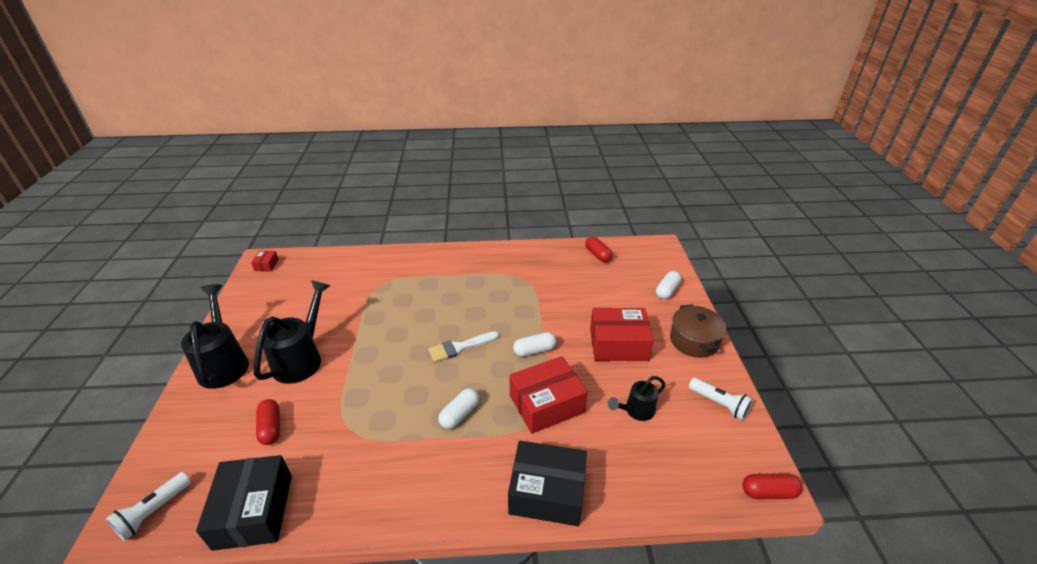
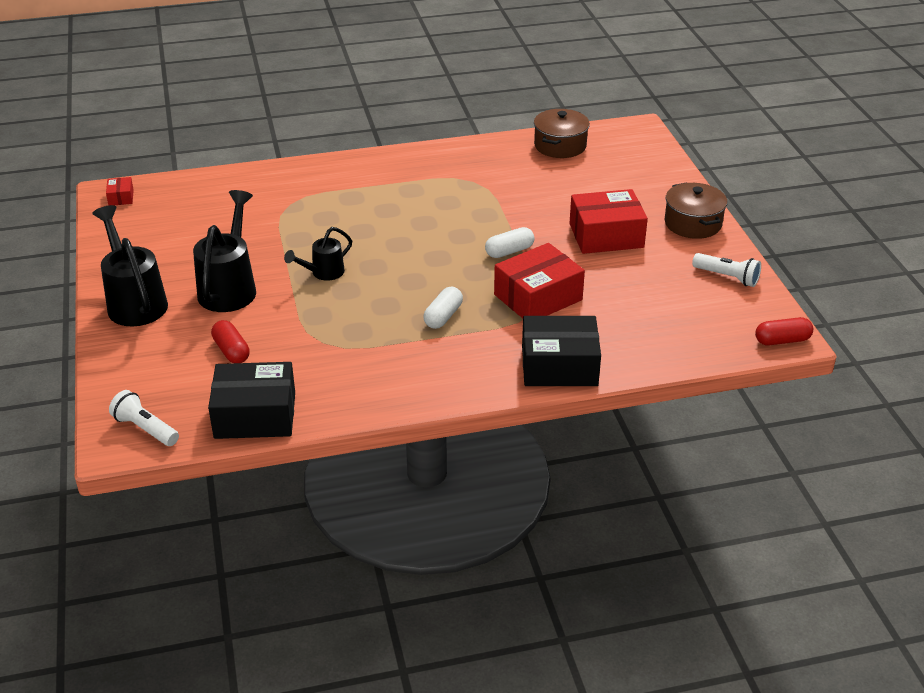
camera: 10 degrees left, 0 degrees up
white flashlight [106,472,191,541] -> white flashlight turned 105 degrees clockwise [109,390,179,446]
black box [196,455,292,551] -> black box turned 75 degrees counterclockwise [208,362,295,439]
white brush [428,331,499,362] -> none
red capsule [585,236,613,262] -> brown pot [534,109,590,158]
black watering can [608,376,665,421] -> black watering can moved to [284,227,352,281]
white capsule [656,271,681,299] -> none

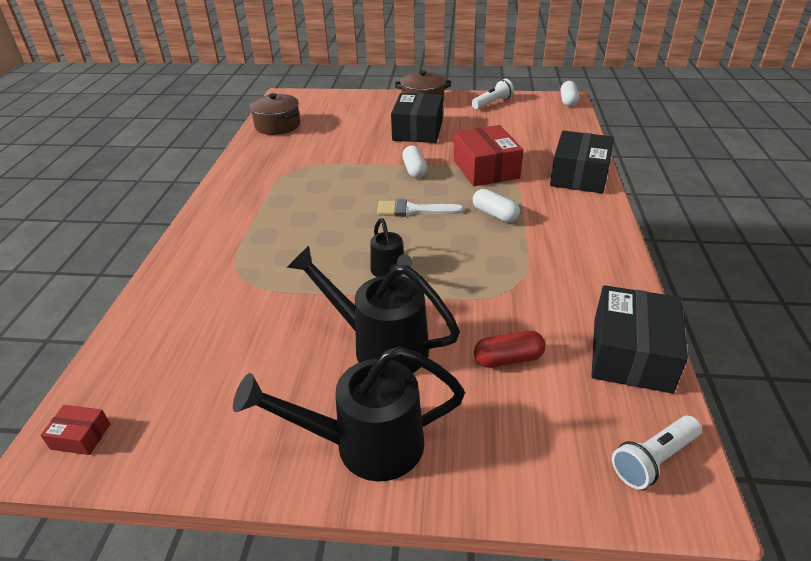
camera: 70 degrees left, 0 degrees up
red box [569,189,648,254] -> black box [391,93,443,143]
red capsule [755,317,813,345] -> white capsule [561,81,579,107]
none -> white brush [377,200,464,217]

